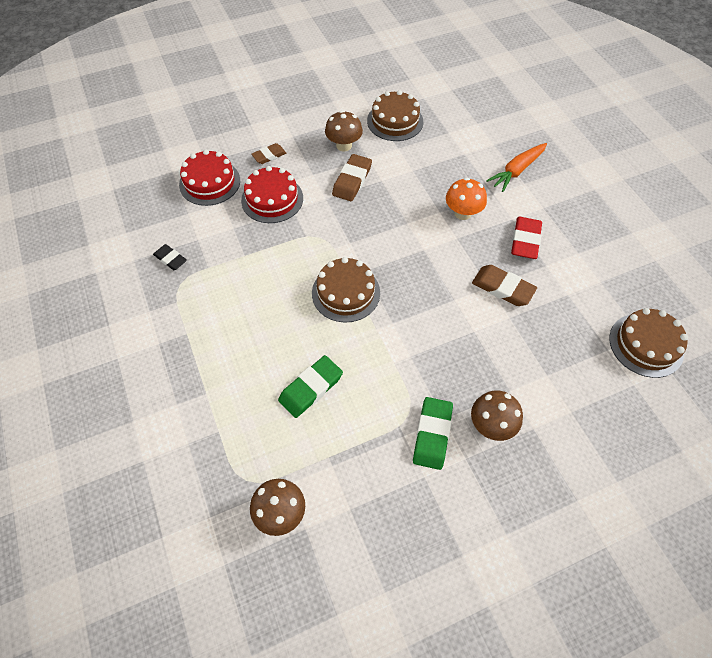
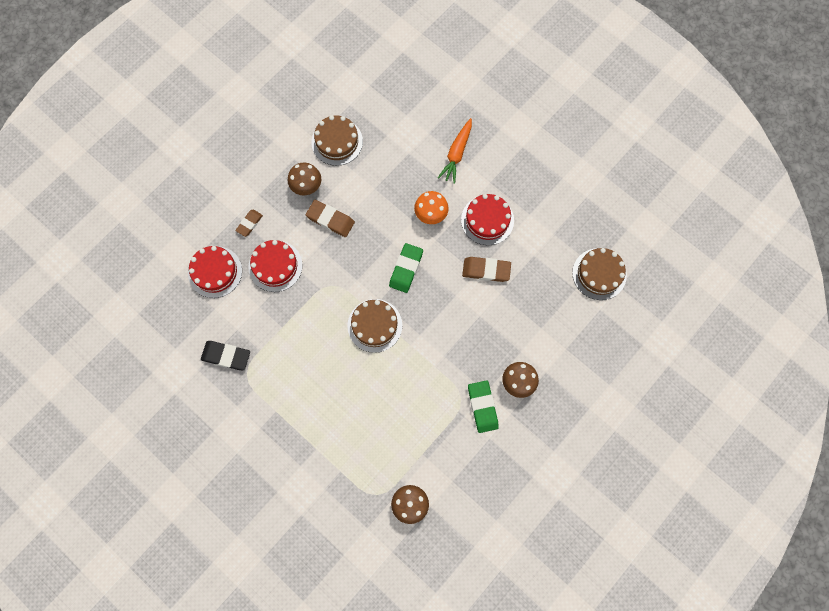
camera: 25 degrees left, 15 degrees up
black eraser [153,244,187,271] -> black eraser [201,341,250,370], size x1.57
green eraser [278,355,343,418] -> green eraser moved to [389,243,423,293]
brown eraser [332,154,372,201] -> brown eraser turned 60 degrees counterclockwise [306,200,355,237]
red eraser [511,217,542,259] -> red cake [461,194,514,245]

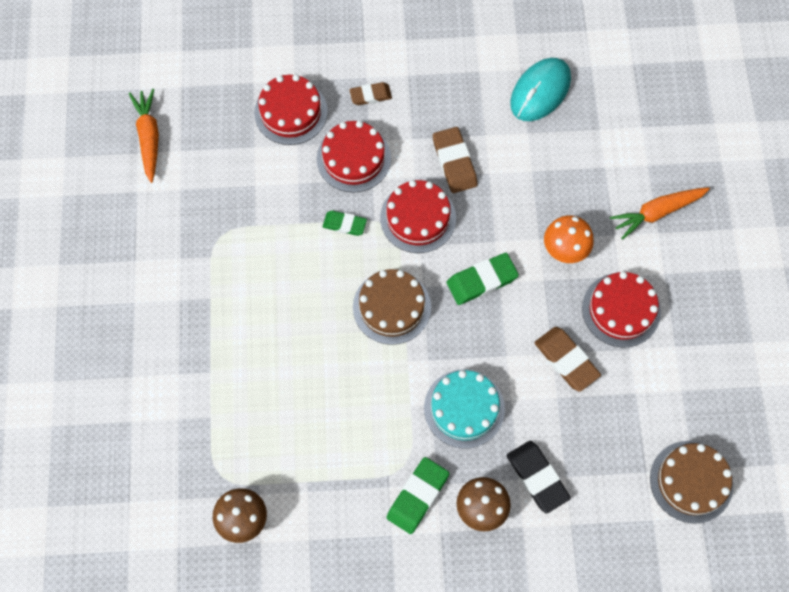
camera: 45 degrees right, 5 degrees down
black eraser [201,341,250,370] -> black eraser moved to [506,441,571,514]
brown mushroom [288,162,321,195] -> none
brown cake [311,115,363,166] -> turquoise mouse [510,58,571,121]
none -> orange carrot [129,89,159,183]
none -> green eraser [323,211,367,236]
none -> red cake [380,180,456,253]
none -> turquoise cake [424,369,505,448]

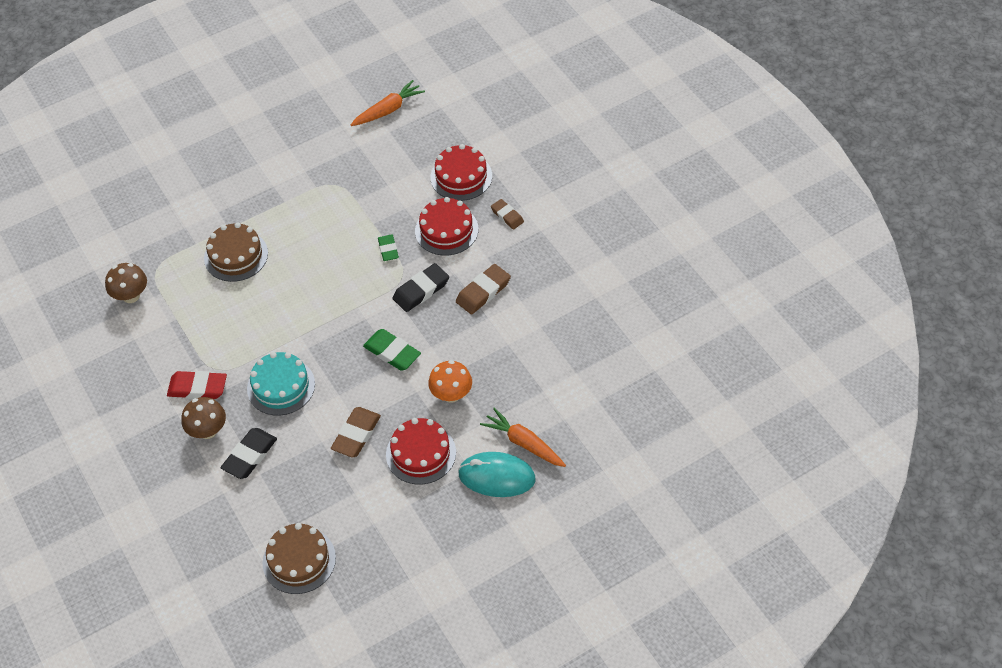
camera: 65 degrees right, 15 degrees down
brown cake [353,269,431,345] -> brown cake moved to [204,222,268,282]
red cake [380,180,456,253] -> black eraser [392,263,449,312]
green eraser [386,457,449,534] -> red eraser [167,371,227,399]
turquoise mouse [510,58,571,121] -> turquoise mouse moved to [458,452,536,497]

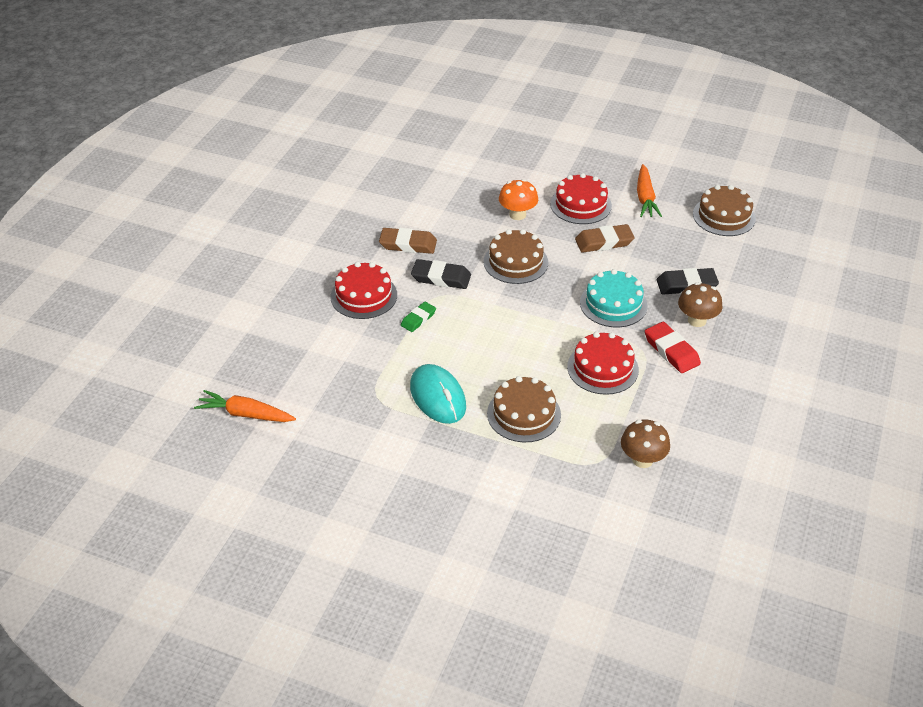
camera: 130 degrees left, 10 degrees down
green eraser [363,329,421,371] -> brown cake [484,229,548,284]
red cake [430,144,492,201] -> red cake moved to [567,332,639,395]
turquoise mouse [458,452,536,497] -> turquoise mouse moved to [410,364,466,424]
orange carrot [480,408,566,467] -> orange carrot moved to [637,164,662,217]
brown eraser [491,199,524,230] -> none

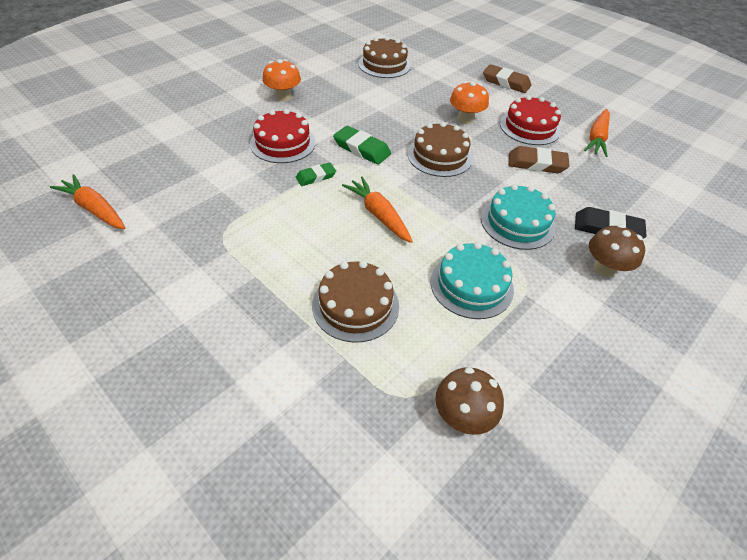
camera: 20 degrees right, 5 degrees up
brown eraser [379,228,437,254] -> brown eraser moved to [483,64,532,93]
turquoise mouse [410,364,466,424] -> none
black eraser [411,259,471,289] -> green eraser [333,126,391,165]
red cake [567,332,639,395] -> turquoise cake [430,242,514,319]
red eraser [645,322,701,373] -> none
brown cake [693,185,756,236] -> brown cake moved to [358,36,411,78]
none -> orange mushroom [263,59,301,102]
none -> orange carrot [342,176,413,243]

